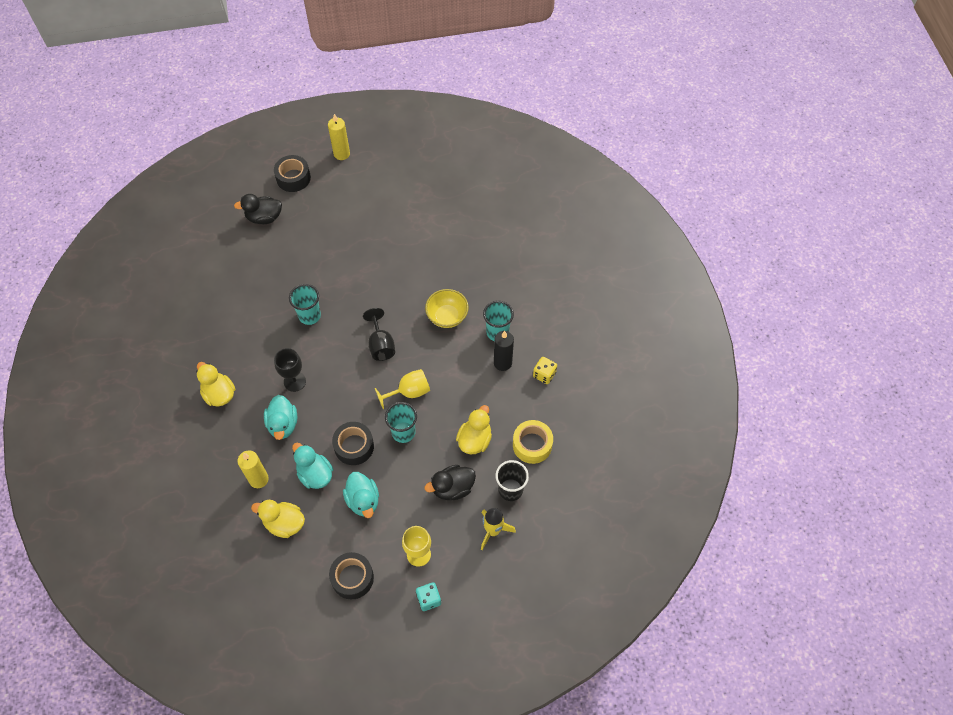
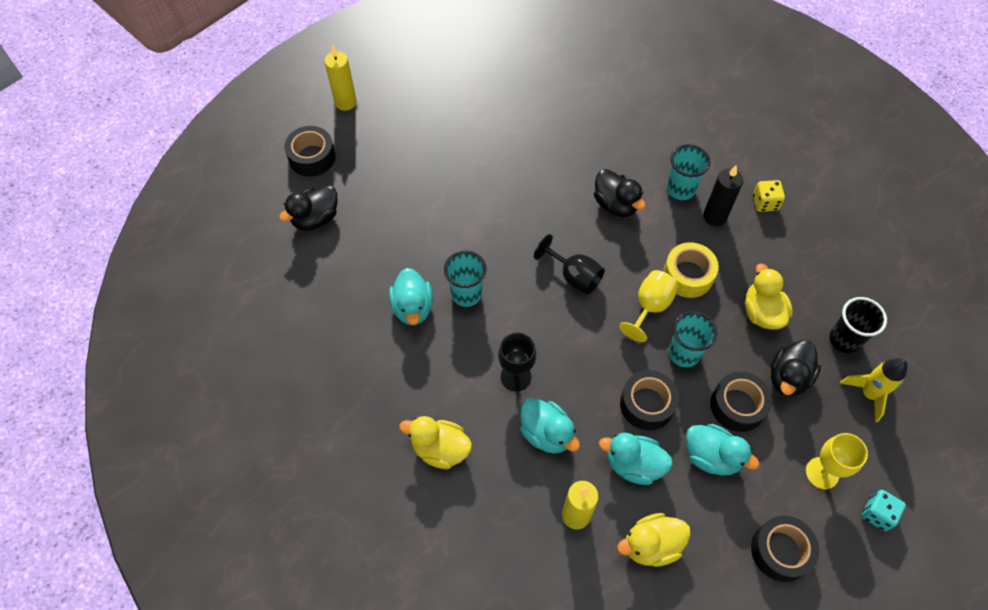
camera: 35 degrees left, 0 degrees up
yellow bowl [425,289,469,328] -> black duck [594,169,646,217]
yellow tape [513,420,553,464] -> yellow tape moved to [663,242,719,298]
none -> turquoise duck [389,268,433,325]
none -> black tape [710,372,772,432]

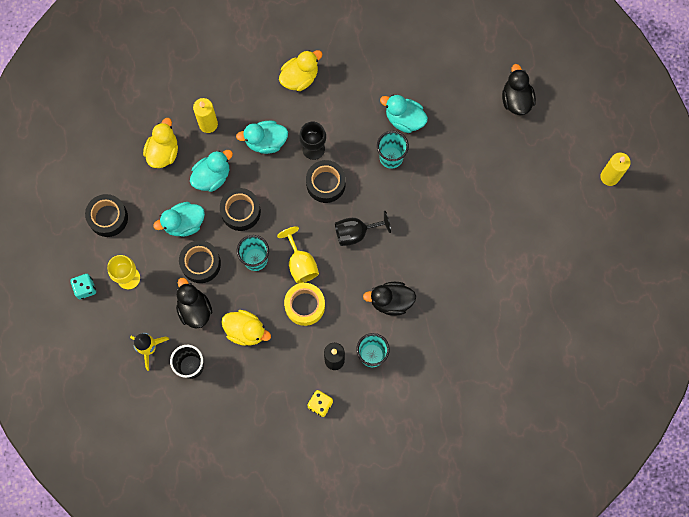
camera: 125 degrees right, 15 degrees up
black tape [284,126,336,177] -> black tape moved to [306,160,346,203]

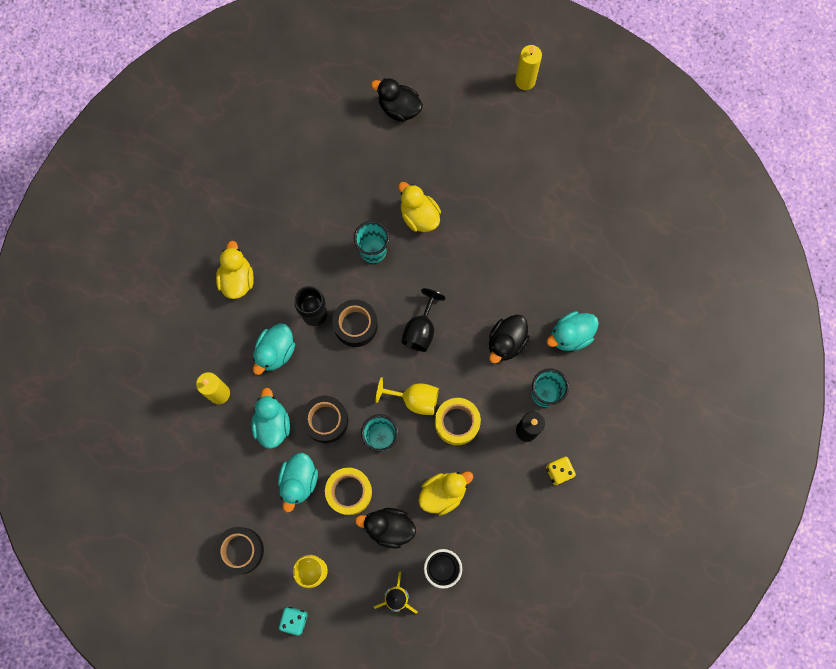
camera: 55 degrees left, 0 degrees up
yellow duck [143,118,178,168] -> yellow duck moved to [398,182,441,232]
black tape [179,240,221,283] -> yellow tape [325,468,372,515]
turquoise duck [380,95,428,133] -> turquoise duck moved to [547,311,599,351]

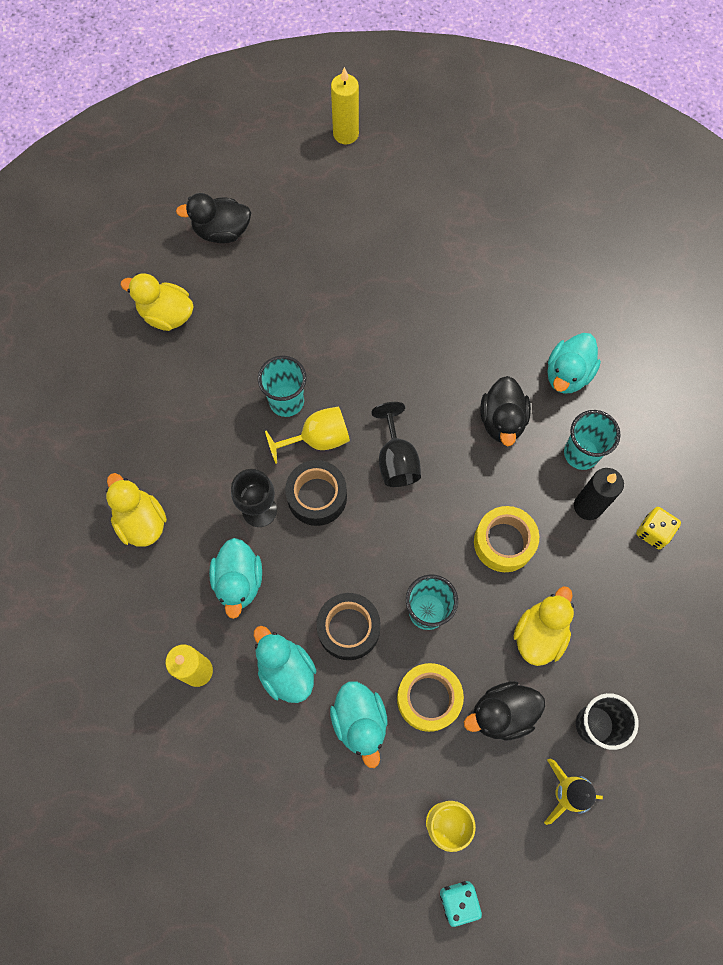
camera: 30 degrees left, 5 degrees down
black tape [214,527,264,575] -> none
yellow goblet [376,377,439,415] -> yellow goblet moved to [265,407,350,464]
yellow duck [398,182,441,232] -> yellow duck moved to [120,273,194,331]

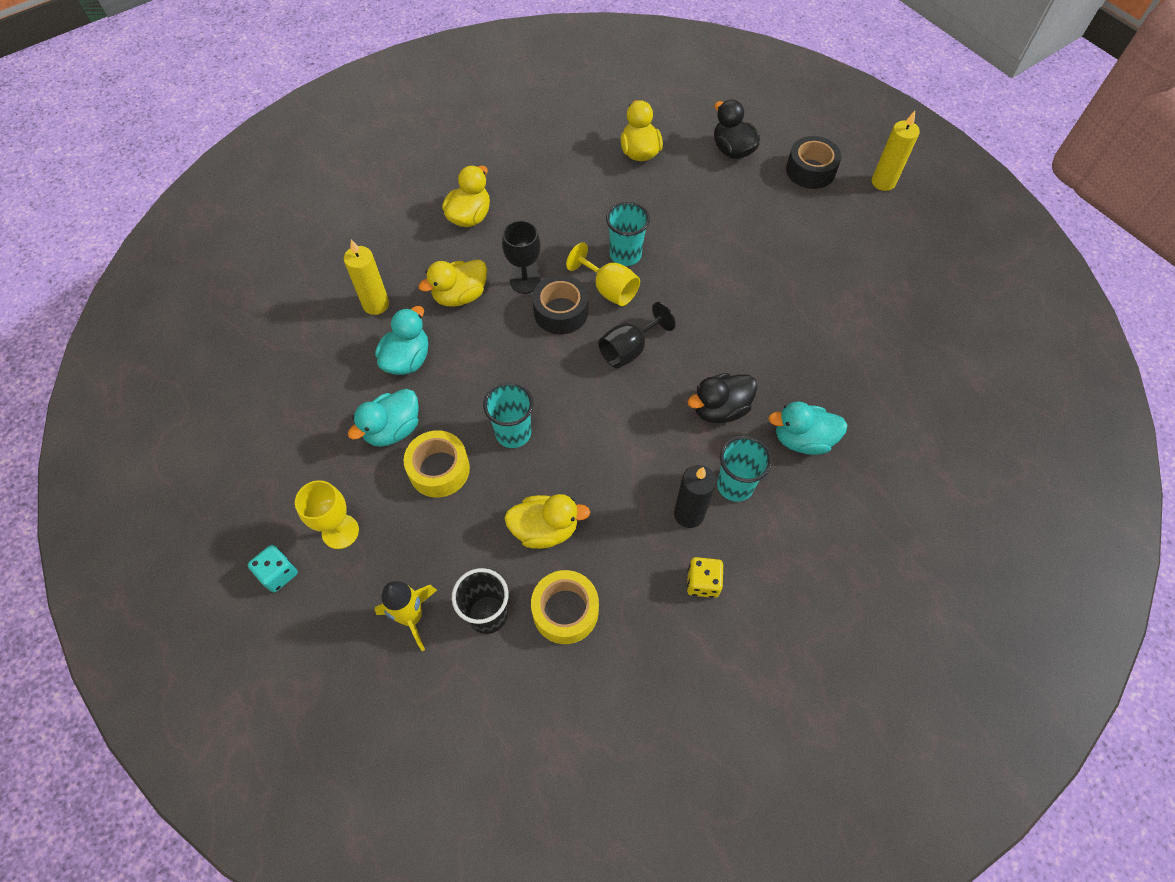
camera: 60 degrees right, 10 degrees down
turquoise duck [209,538,262,619] -> yellow duck [418,259,487,307]
black tape [316,593,381,660] -> black tape moved to [786,136,841,189]
black duck [464,681,545,741] -> none
yellow tape [474,506,539,572] -> yellow tape moved to [531,570,599,644]

